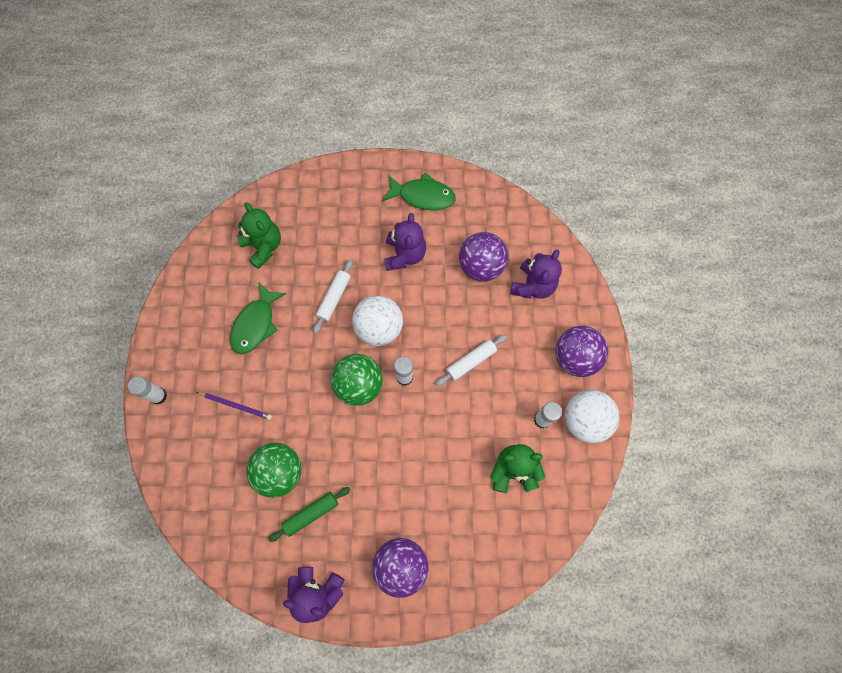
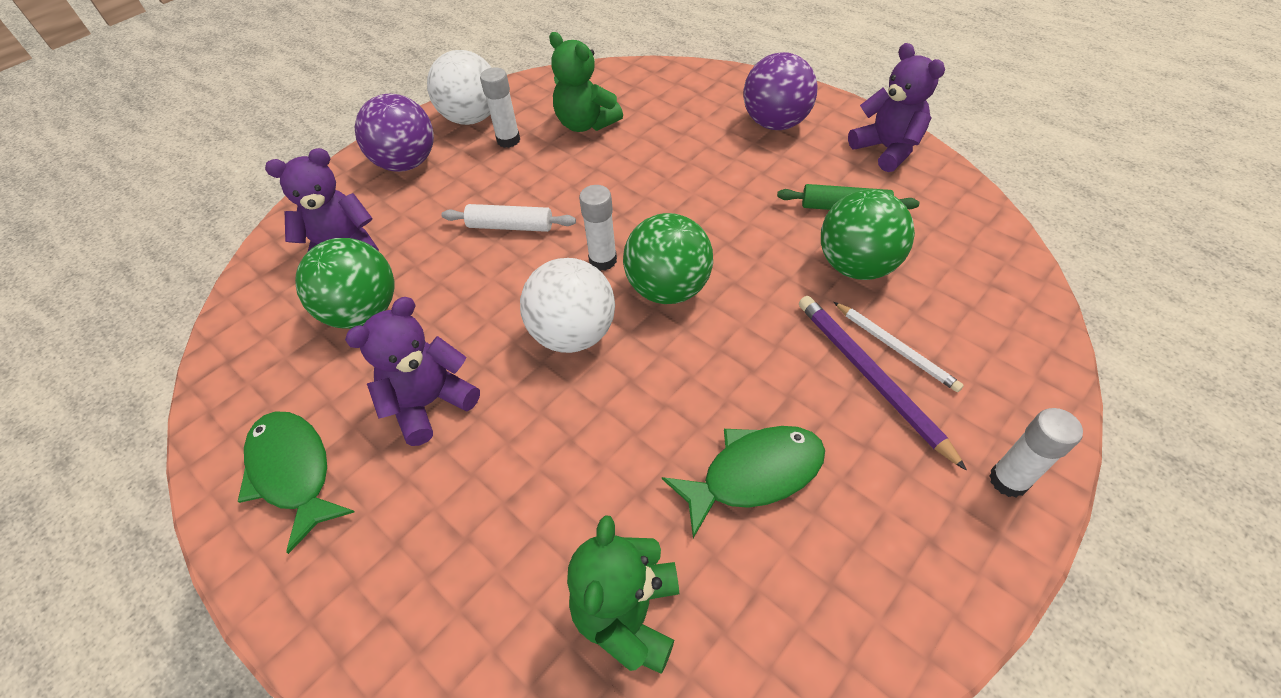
camera: 135 degrees left, 20 degrees down
purple pencil [197,392,272,420] -> purple pencil [799,296,967,471], size x1.52
white rolling pin [313,259,353,334] -> none
purple ball [459,232,508,282] -> green ball [295,238,394,329]
none -> white pencil [834,302,964,392]

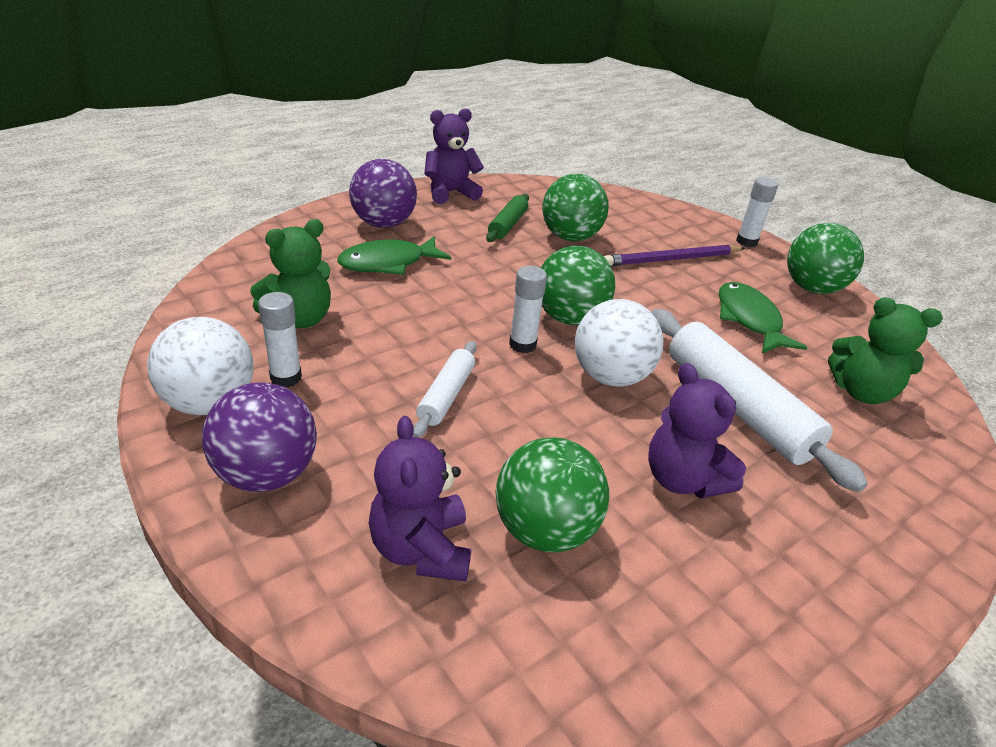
camera: 85 degrees left, 15 degrees down
green fish [238,412,354,554] -> green fish moved to [338,236,451,275]
white pencil [834,302,964,392] -> none
none -> white rolling pin [651,309,868,492]
none -> green ball [787,223,864,294]

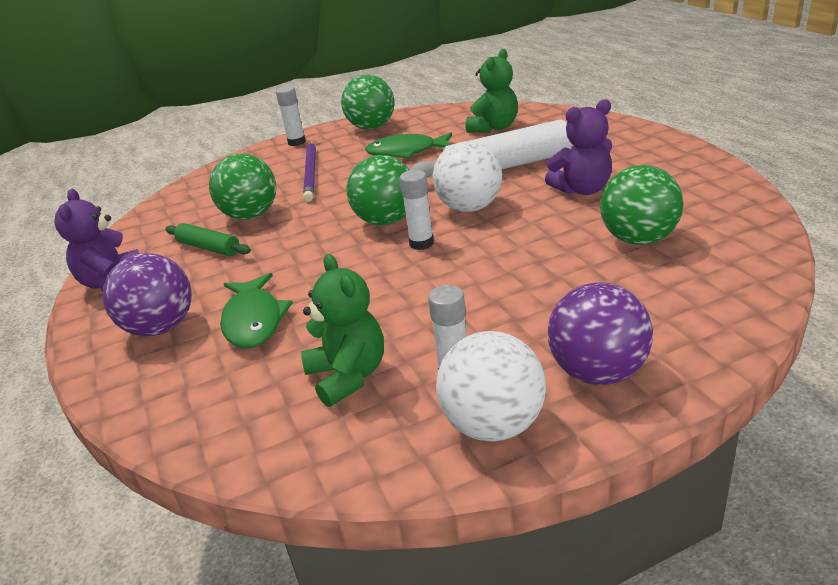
camera: 70 degrees left, 5 degrees down
purple teddy bear [368,416,471,582] -> none
white rolling pin [413,341,477,438] -> none

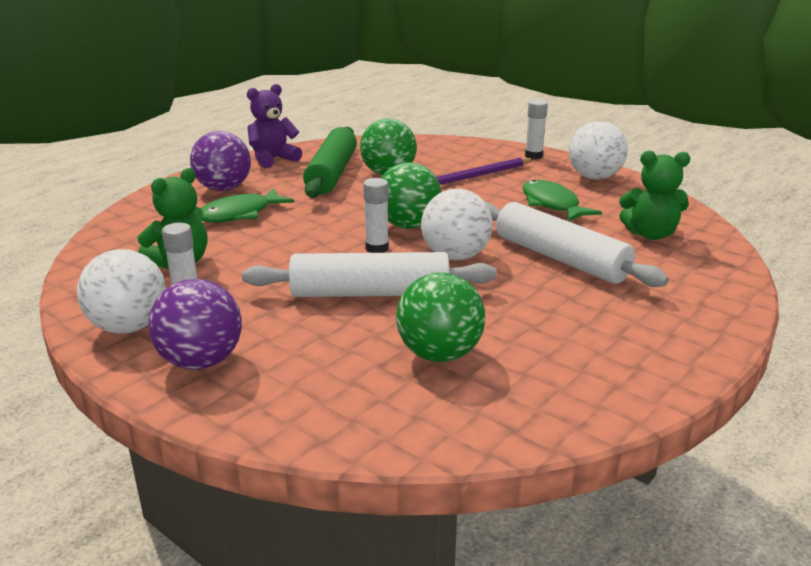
camera: 60 degrees right, 5 degrees down
green rolling pin [165,223,251,256] -> green rolling pin [303,126,357,198], size x1.89
green ball [341,75,394,130] -> white ball [569,121,628,180]
purple teddy bear [545,99,612,195] -> none
none -> white rolling pin [242,252,497,297]

